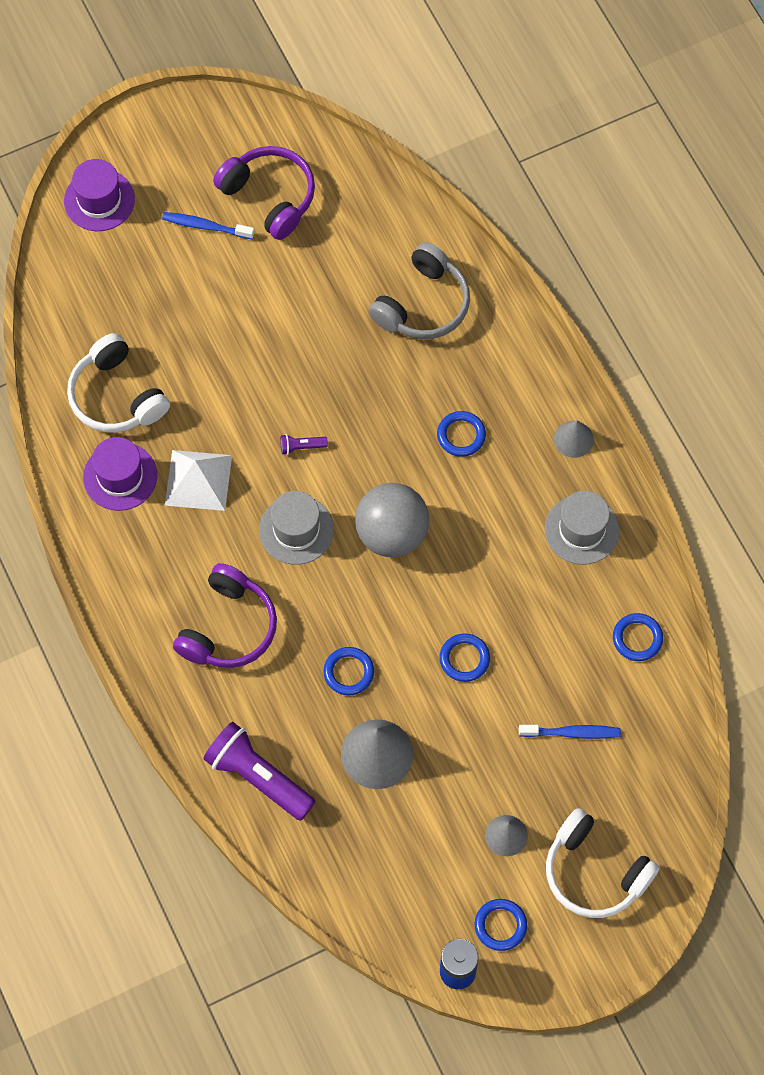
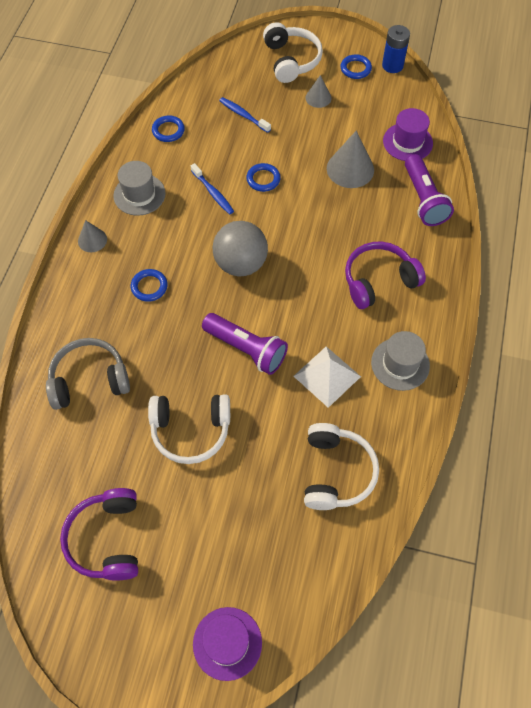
camera: 140 degrees left, 5 degrees down
purple hat [83,437,157,511] -> purple hat moved to [383,108,433,161]
blue toothbrush [162,212,254,239] -> blue toothbrush moved to [191,163,234,214]
grey hat [259,491,334,565] -> grey hat moved to [371,331,430,391]
purple flashlight [280,434,328,455] -> purple flashlight [202,313,288,375], size x2.37
blue ring [323,647,374,695] -> none
none -> white headphones [148,394,230,464]

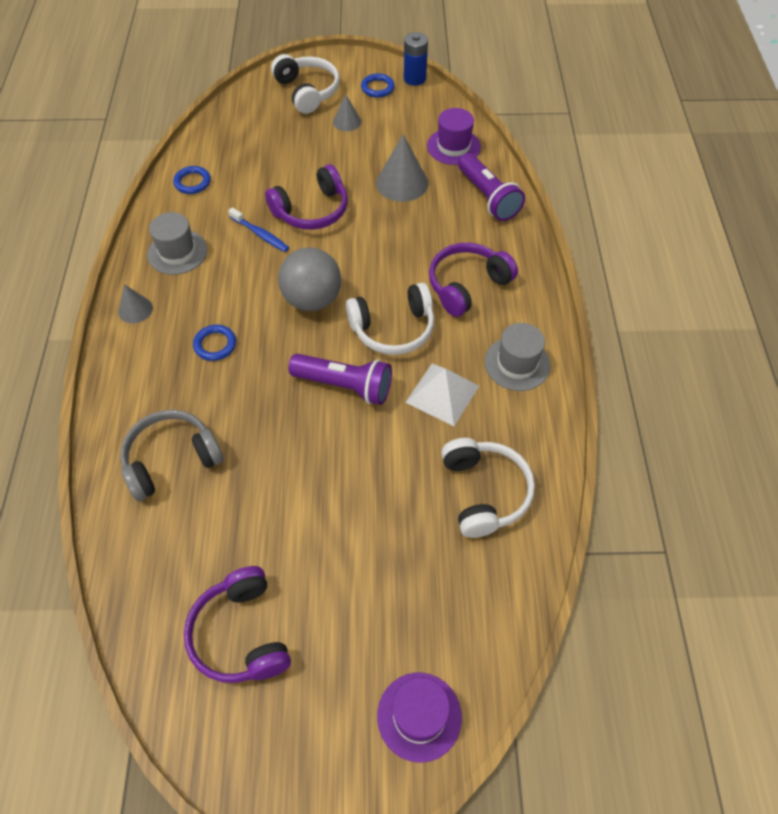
camera: 15 degrees left, 5 degrees down
white headphones [148,394,230,464] -> white headphones moved to [346,283,434,355]
blue toothbrush [219,97,271,133] -> none
blue ring [246,163,281,192] -> purple headphones [265,164,348,230]

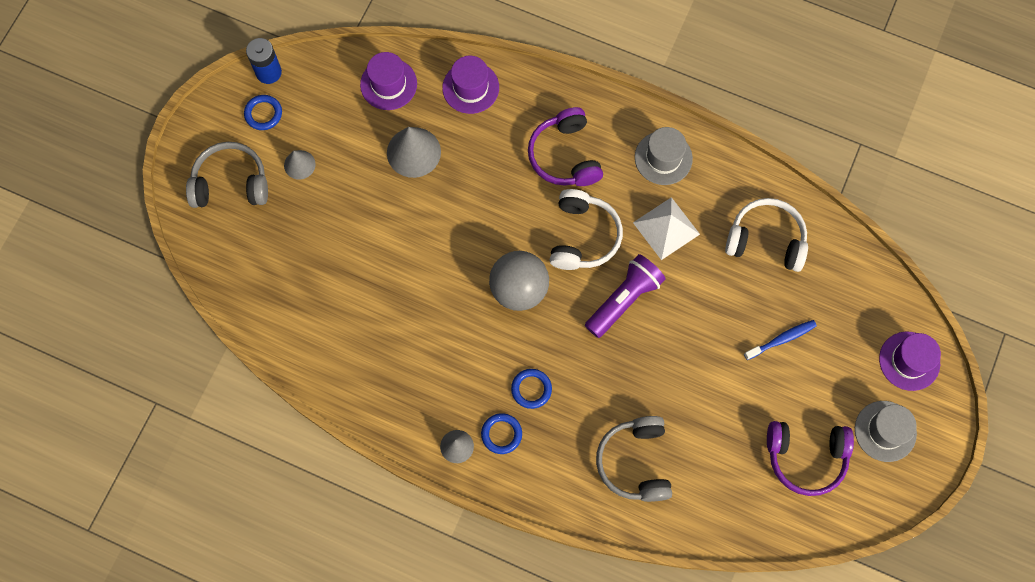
camera: 65 degrees left, 15 degrees up
grey hat [147,212,207,275] -> grey hat moved to [855,401,917,462]
blue ring [173,166,211,194] -> blue ring moved to [481,413,522,454]
blue toothbrush [228,207,289,252] -> blue toothbrush moved to [744,320,817,360]
purple headphones [265,164,348,230] -> none
white headphones [271,54,340,114] -> grey headphones [186,142,268,208]
purple flashlight [458,153,525,221] -> purple hat [442,56,499,114]

